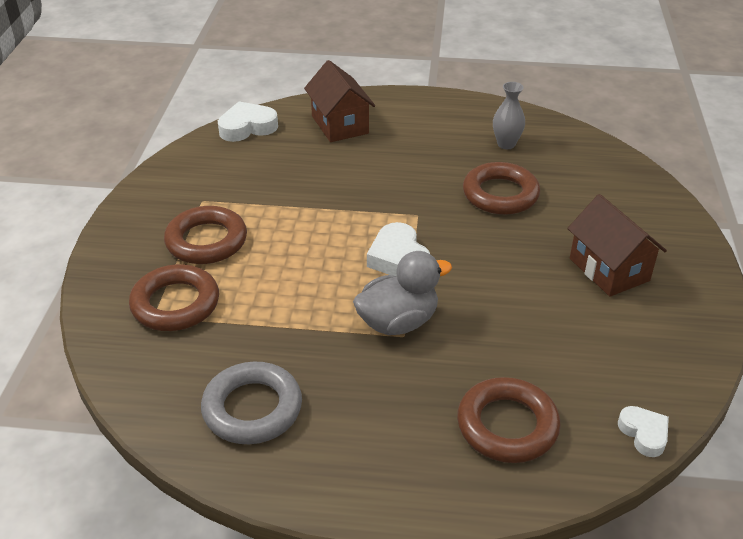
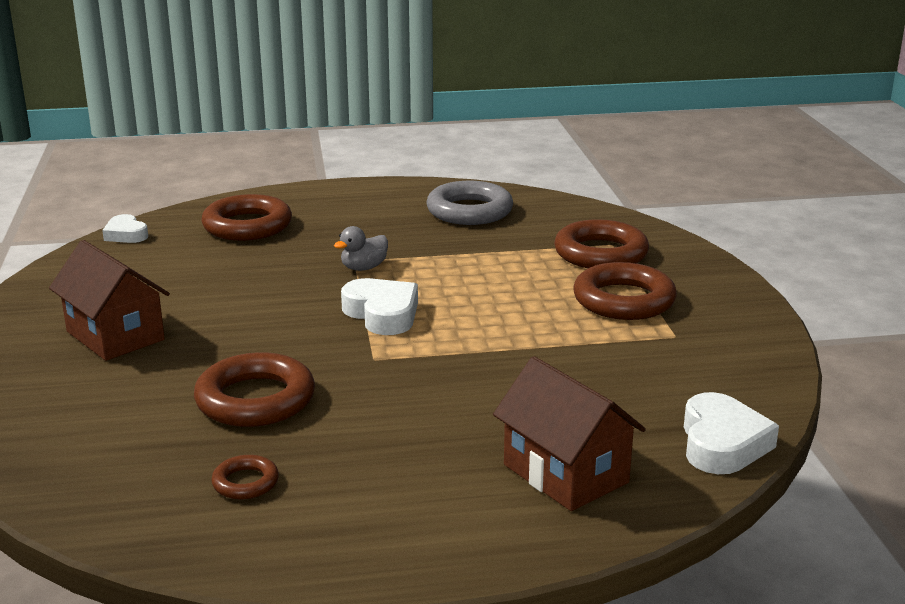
camera: 165 degrees right, 15 degrees down
white heart [218,101,278,142] -> white heart turned 45 degrees counterclockwise [684,392,779,474]
grey duck [353,251,452,335] -> grey duck [334,226,388,271], size x0.56
grey vase [493,82,525,149] -> brown ring [211,455,279,500]

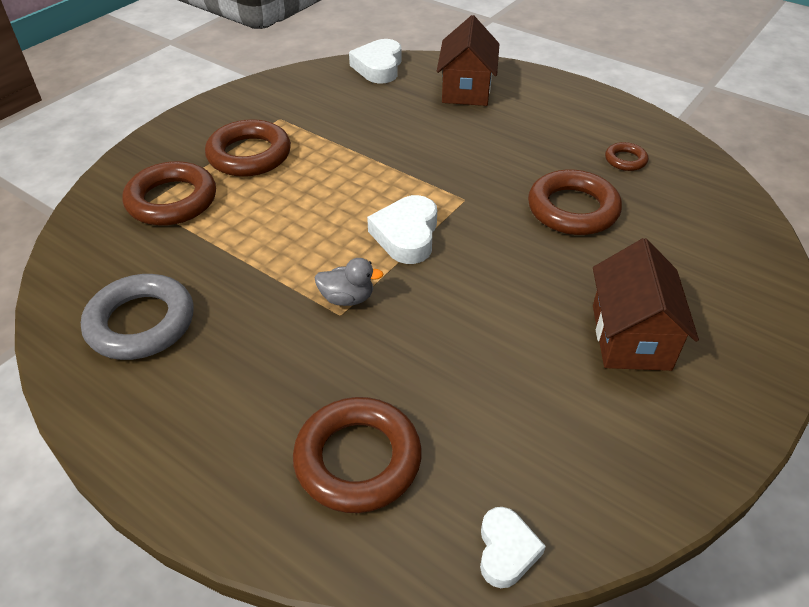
camera: 135 degrees left, 20 degrees up
white heart [684,392,779,474] -> white heart turned 45 degrees counterclockwise [349,39,402,83]

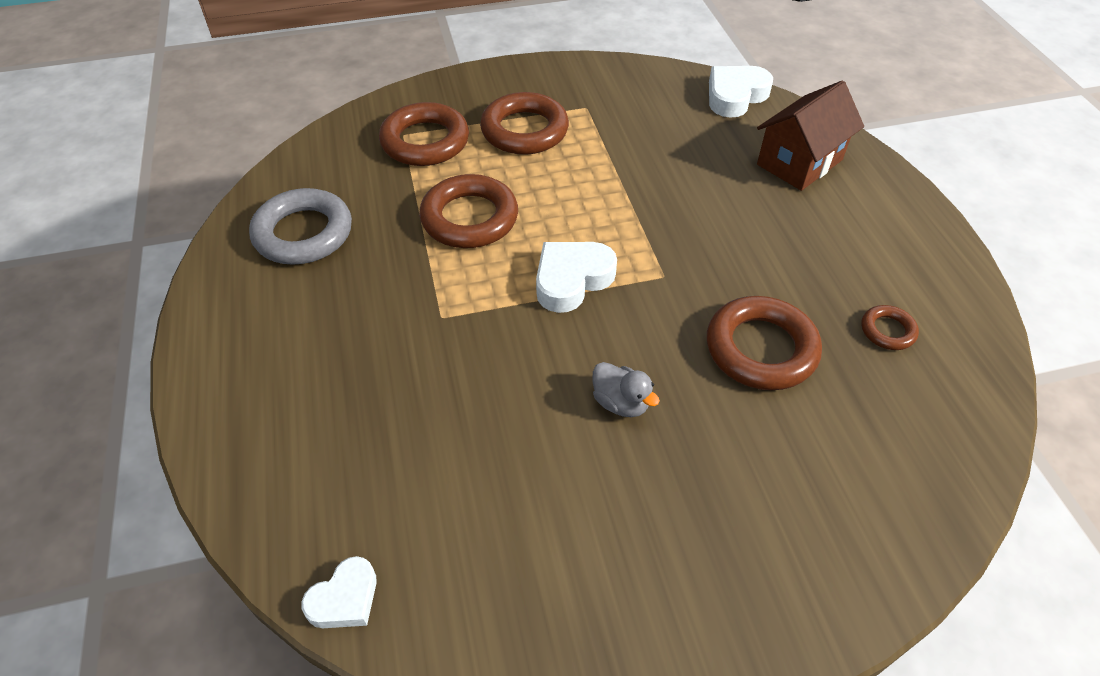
camera: 40 degrees right, 5 degrees up
brown ring [293,397,422,513] -> brown ring moved to [419,174,518,248]
grey duck [314,258,384,306] -> grey duck moved to [592,362,660,417]
brown house [593,238,699,371] -> none

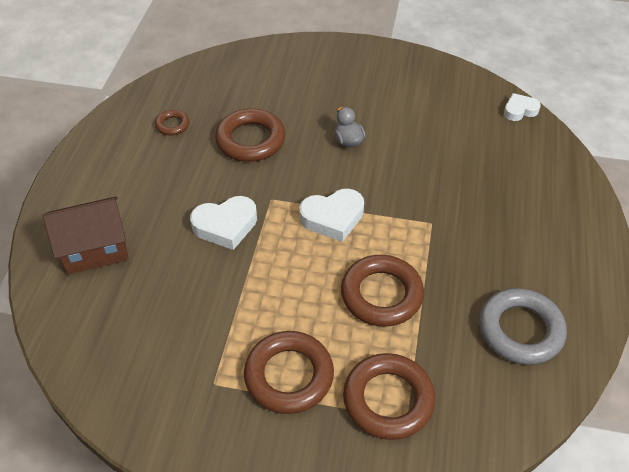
camera: 155 degrees left, 0 degrees up
white heart [709,66,773,118] -> white heart moved to [190,196,257,250]

